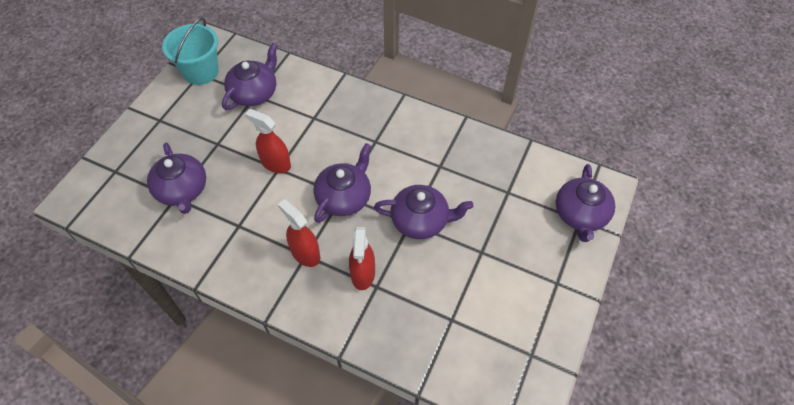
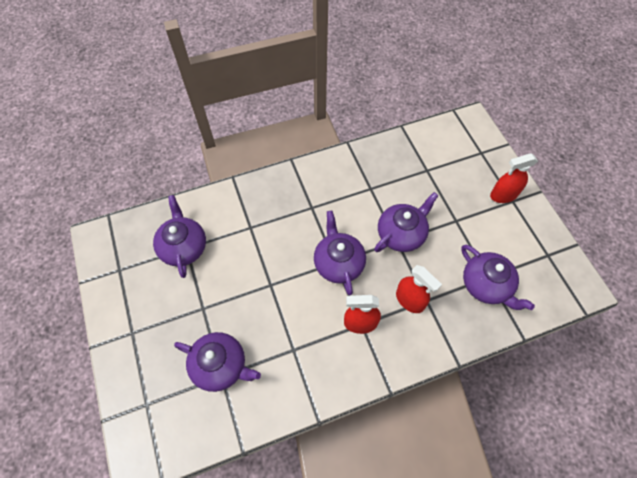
camera: 45 degrees left, 5 degrees up
turquoise bucket [162,18,218,85] -> none
red spray bottle [245,109,291,173] -> red spray bottle moved to [490,153,538,203]
purple teapot [556,164,615,242] -> purple teapot moved to [461,245,535,310]

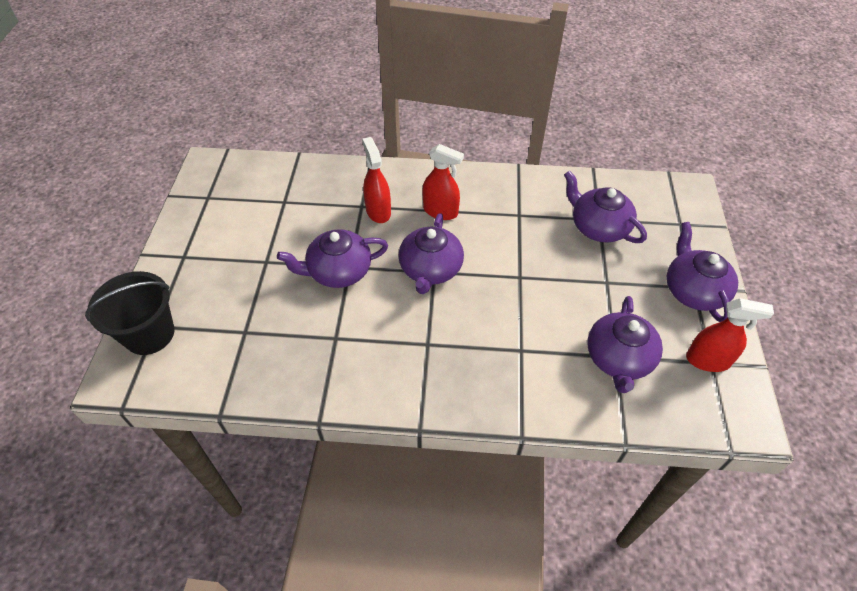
camera: 155 degrees left, 10 degrees down
purple teapot [461,245,535,310] -> purple teapot moved to [667,222,738,322]
red spray bottle [490,153,538,203] -> red spray bottle moved to [686,298,774,372]
none -> black bucket [85,271,174,355]

